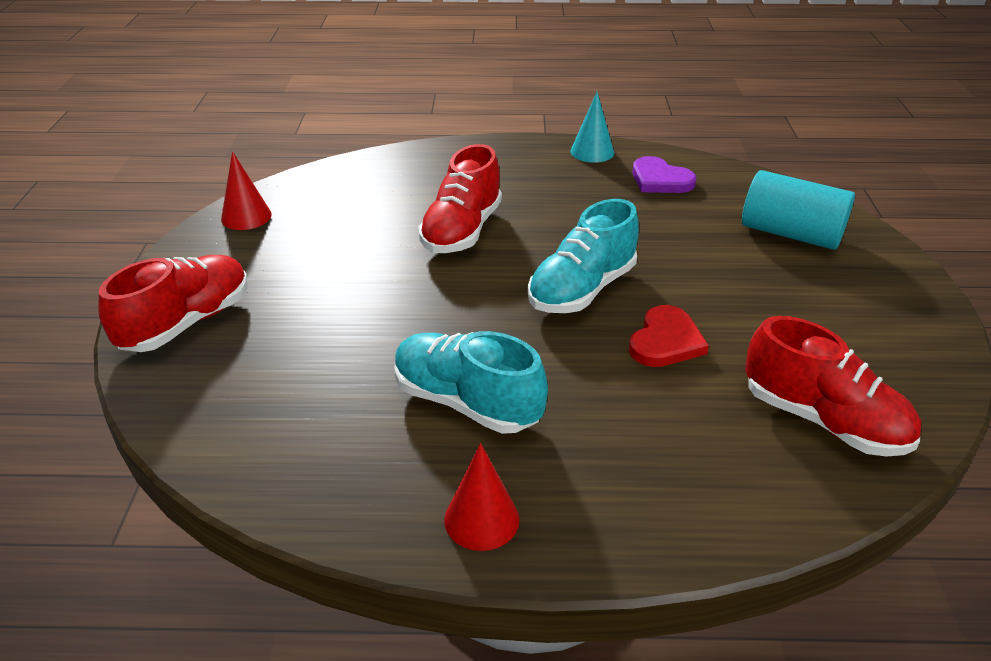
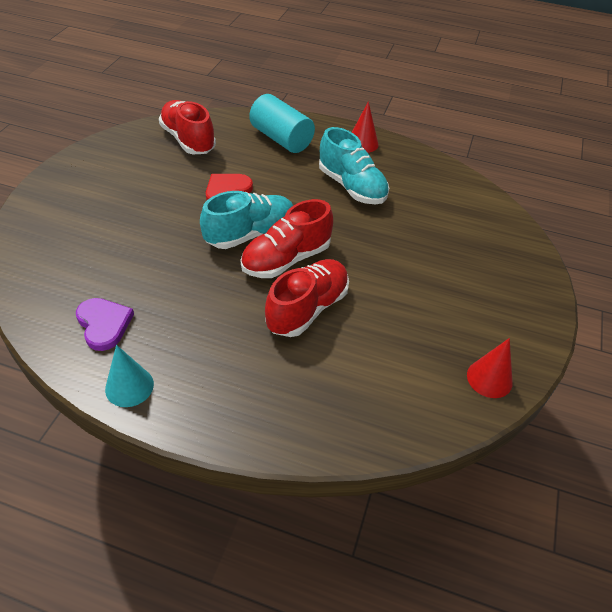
camera: 165 degrees left, 10 degrees up
red shoe [98,255,248,352] -> red shoe moved to [241,199,333,278]
turquoise cylinder [742,170,855,250] -> turquoise cylinder moved to [249,94,315,153]

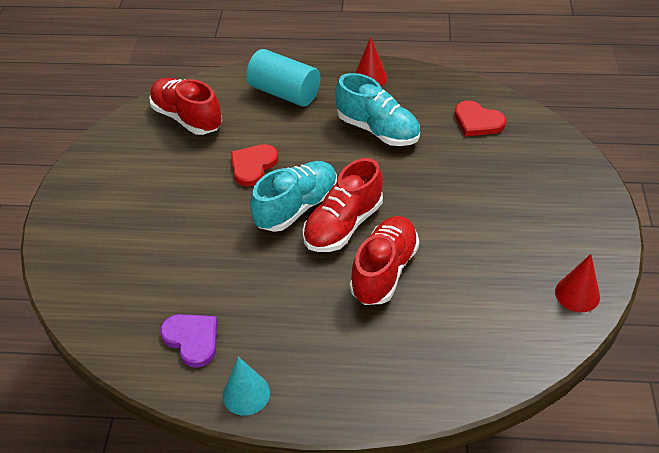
camera: 10 degrees left, 0 degrees up
none -> red heart [455,101,506,136]

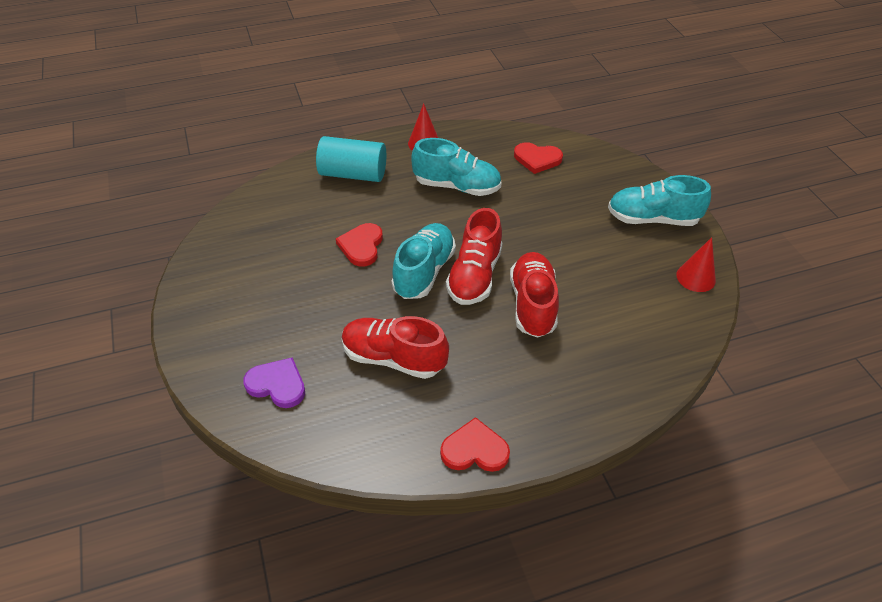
camera: 25 degrees left, 0 degrees up
red shoe [149,78,222,135] -> red shoe moved to [342,316,449,379]
purple heart [160,314,217,368] -> purple heart moved to [243,357,305,408]
turquoise cone [223,357,270,416] -> red heart [440,417,510,472]
none -> turquoise shoe [608,175,711,226]

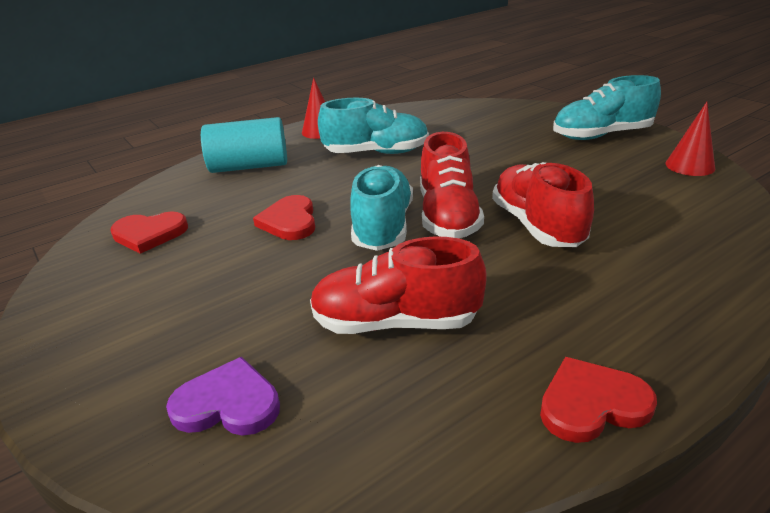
camera: 15 degrees left, 15 degrees down
red heart [514,142,563,174] -> red heart moved to [110,212,188,254]

